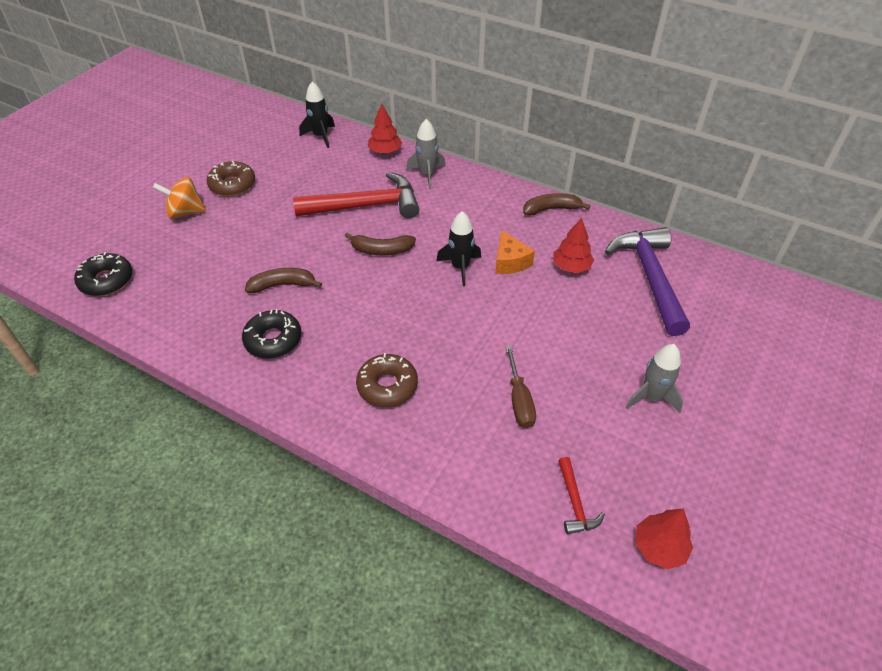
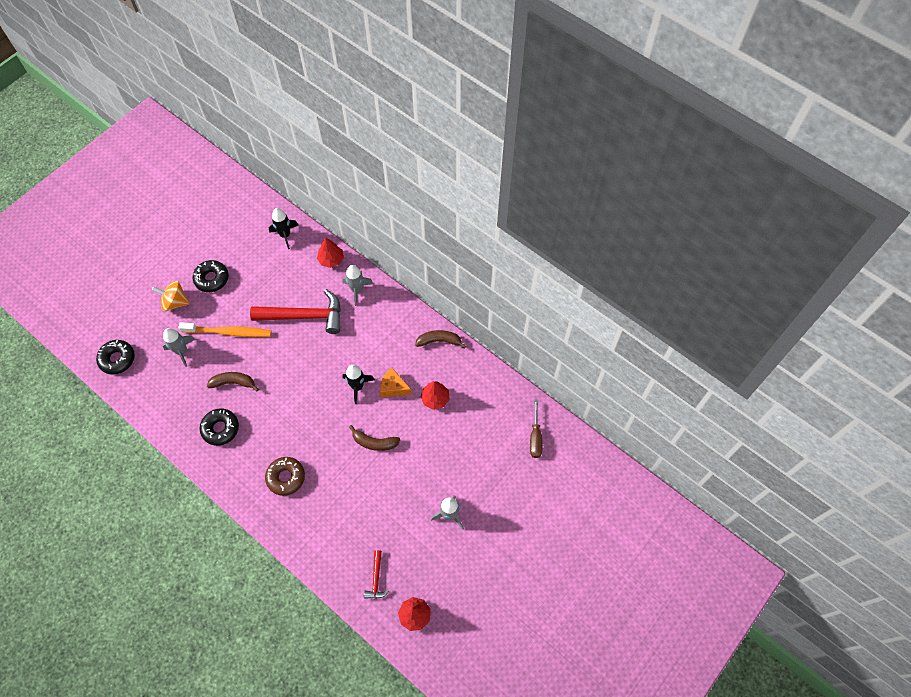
camera: 10 degrees right, 15 degrees up
brown donut [207,161,255,196] -> black donut [193,260,229,292]
brown banana [345,232,416,255] -> brown banana moved to [349,425,400,451]
orange cheese [495,230,535,274] -> orange cheese turned 120 degrees clockwise [380,368,412,397]
brown screwdriver [505,345,536,428] -> brown screwdriver moved to [530,400,542,458]
purple hammer [605,227,690,336] -> none
none -> grey rocket [163,328,195,367]
none -> orange toothbrush [178,322,272,337]

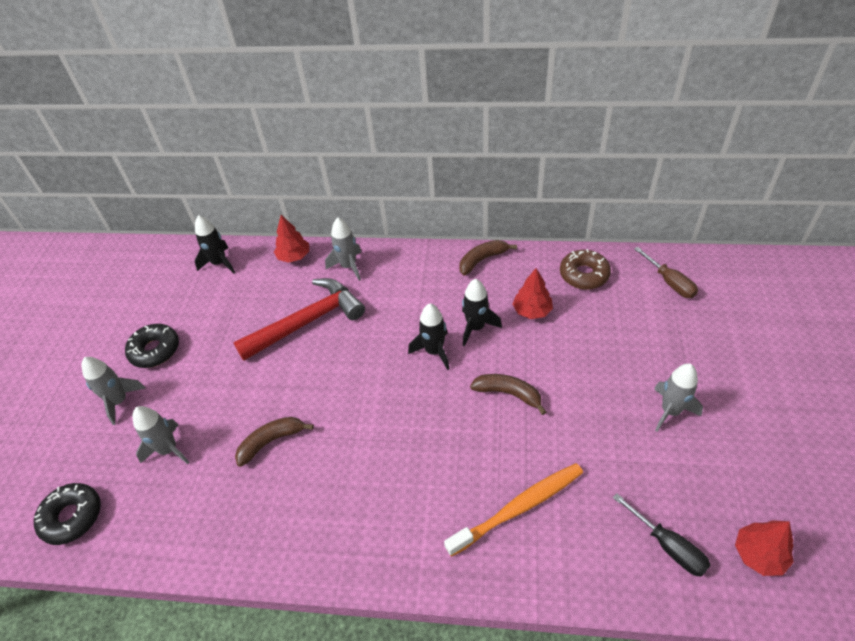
camera: 30 degrees left, 15 degrees down
orange spinning top [152,281,190,311] -> grey rocket [81,357,146,425]
orange toothbrush [178,322,272,337] -> orange toothbrush moved to [444,463,583,557]
black donut [200,409,239,446] -> none
brown donut [265,457,305,496] -> brown donut moved to [560,249,611,289]
brown banana [349,425,400,451] -> brown banana turned 135 degrees counterclockwise [470,374,546,415]
red hammer [364,550,390,599] -> black screwdriver [613,494,711,577]
orange cheese [380,368,412,397] -> black rocket [462,279,502,346]

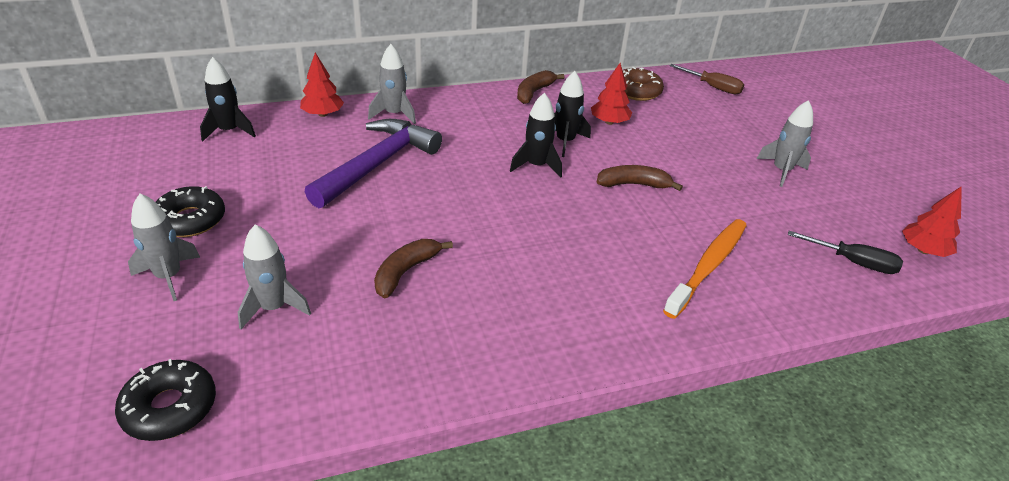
camera: 30 degrees left, 10 degrees down
red hammer [233,278,365,361] -> purple hammer [305,119,442,208]

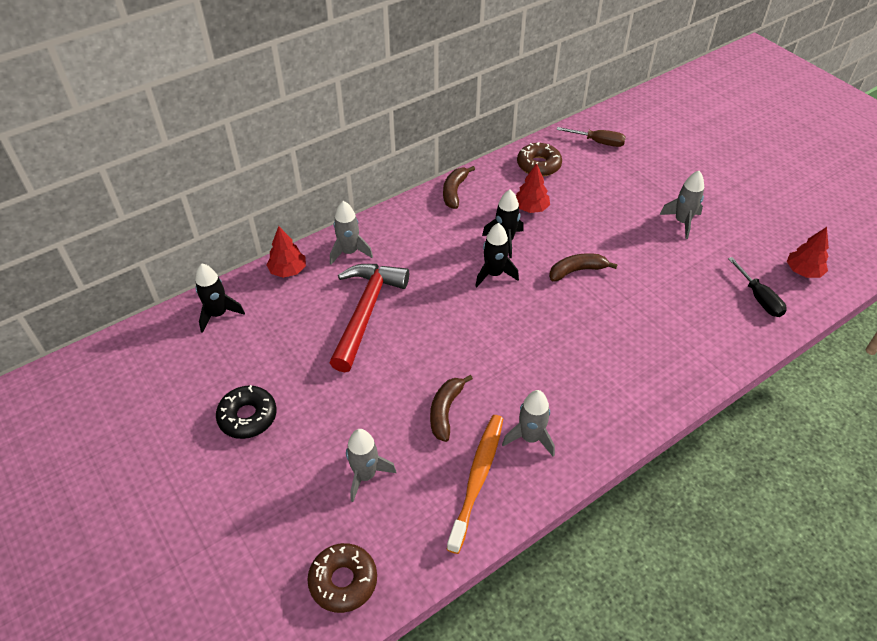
camera: 15 degrees left, 10 degrees up
black donut [115,359,216,441] -> brown donut [307,543,377,613]
grey rocket [128,193,200,301] -> grey rocket moved to [502,390,555,456]
purple hammer [305,119,442,208] -> red hammer [330,264,409,372]
orange toothbrush [663,219,747,319] -> orange toothbrush moved to [446,415,503,554]
black screwdriver [788,231,903,274] -> black screwdriver turned 60 degrees clockwise [728,257,787,317]

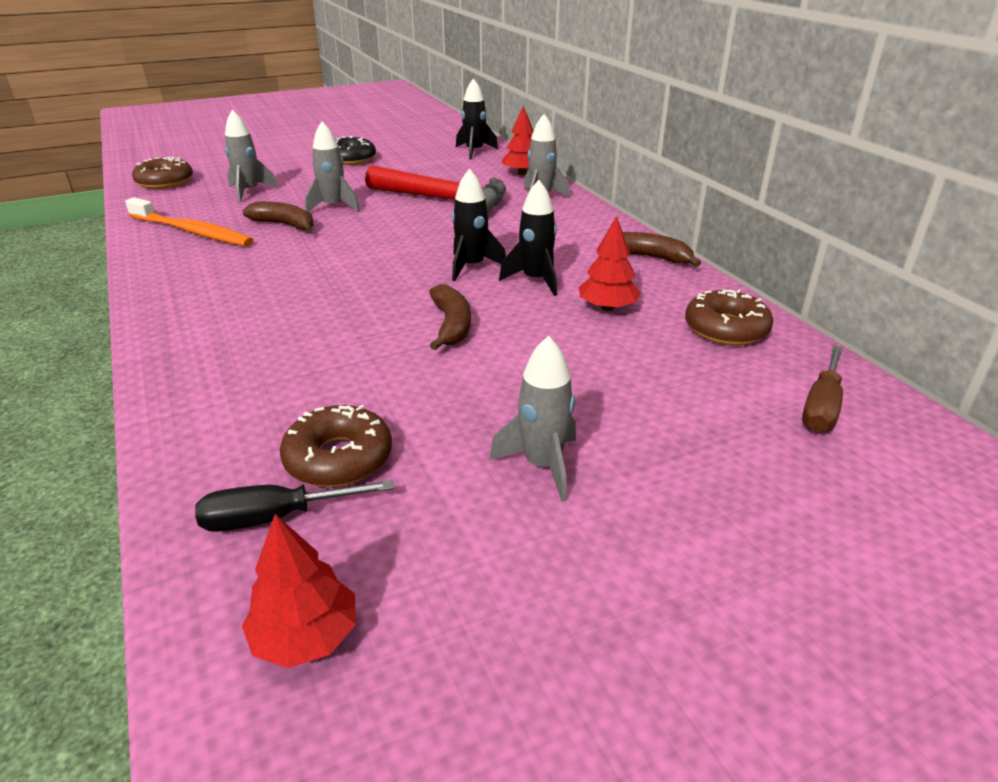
camera: 100 degrees right, 15 degrees down
grey rocket [502,390,555,456] -> grey rocket moved to [305,121,360,212]
none -> brown donut [280,405,392,487]

